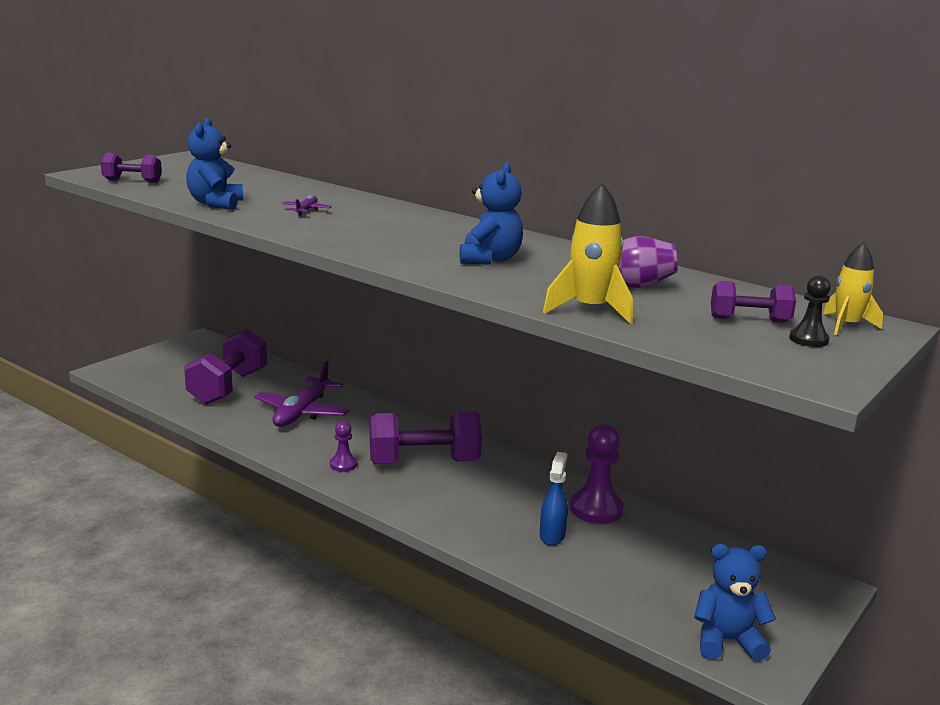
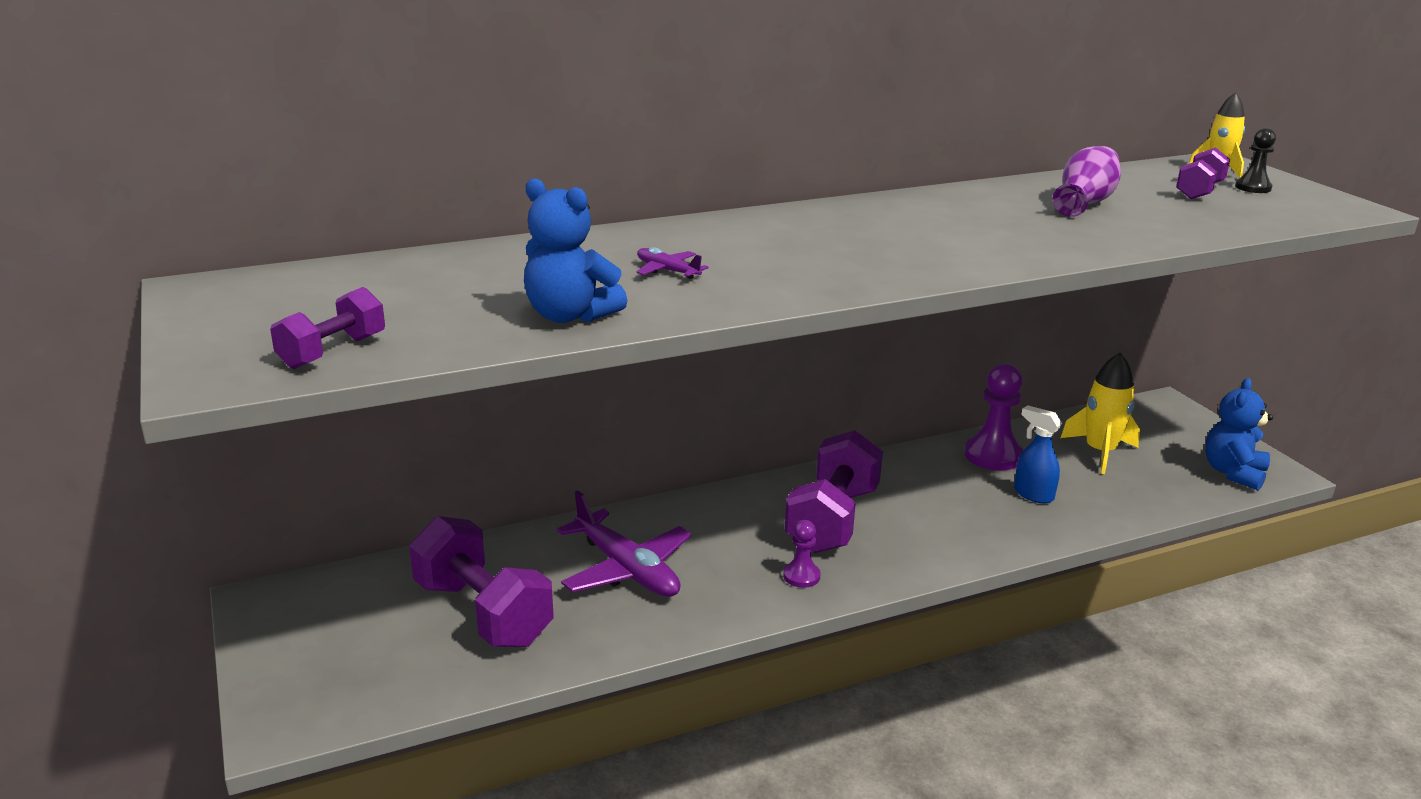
camera: 60 degrees left, 5 degrees up
blue teddy bear [460,163,523,265] -> none
yellow rocket [543,183,633,324] -> yellow rocket moved to [1061,353,1140,474]

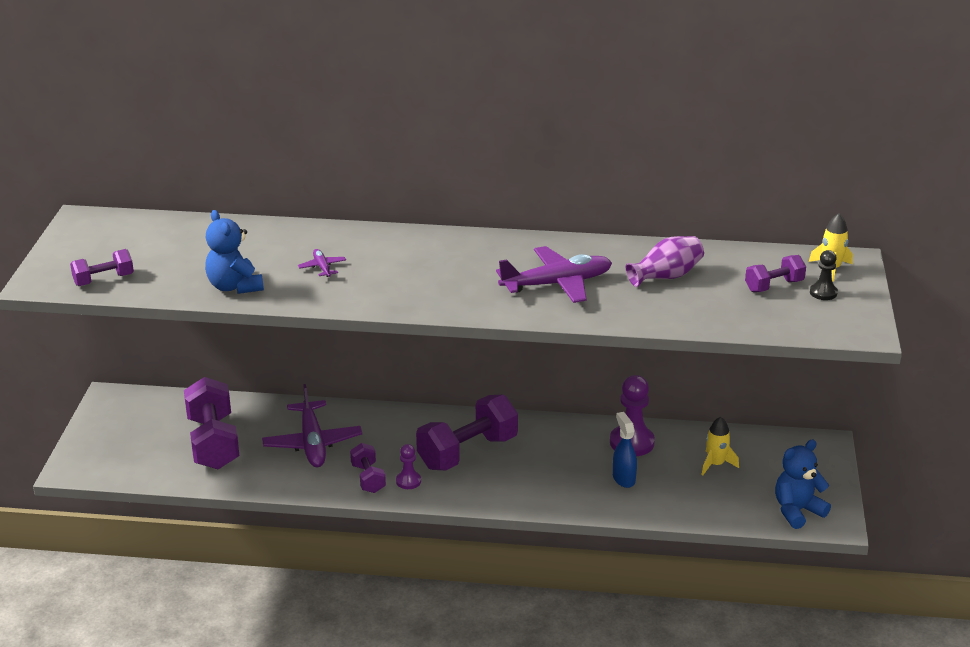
camera: 30 degrees right, 5 degrees up
yellow rocket [1061,353,1140,474] -> yellow rocket [702,417,739,475], size x0.67
none -> purple dumbbell [350,443,386,493]
none -> purple plane [496,246,612,303]

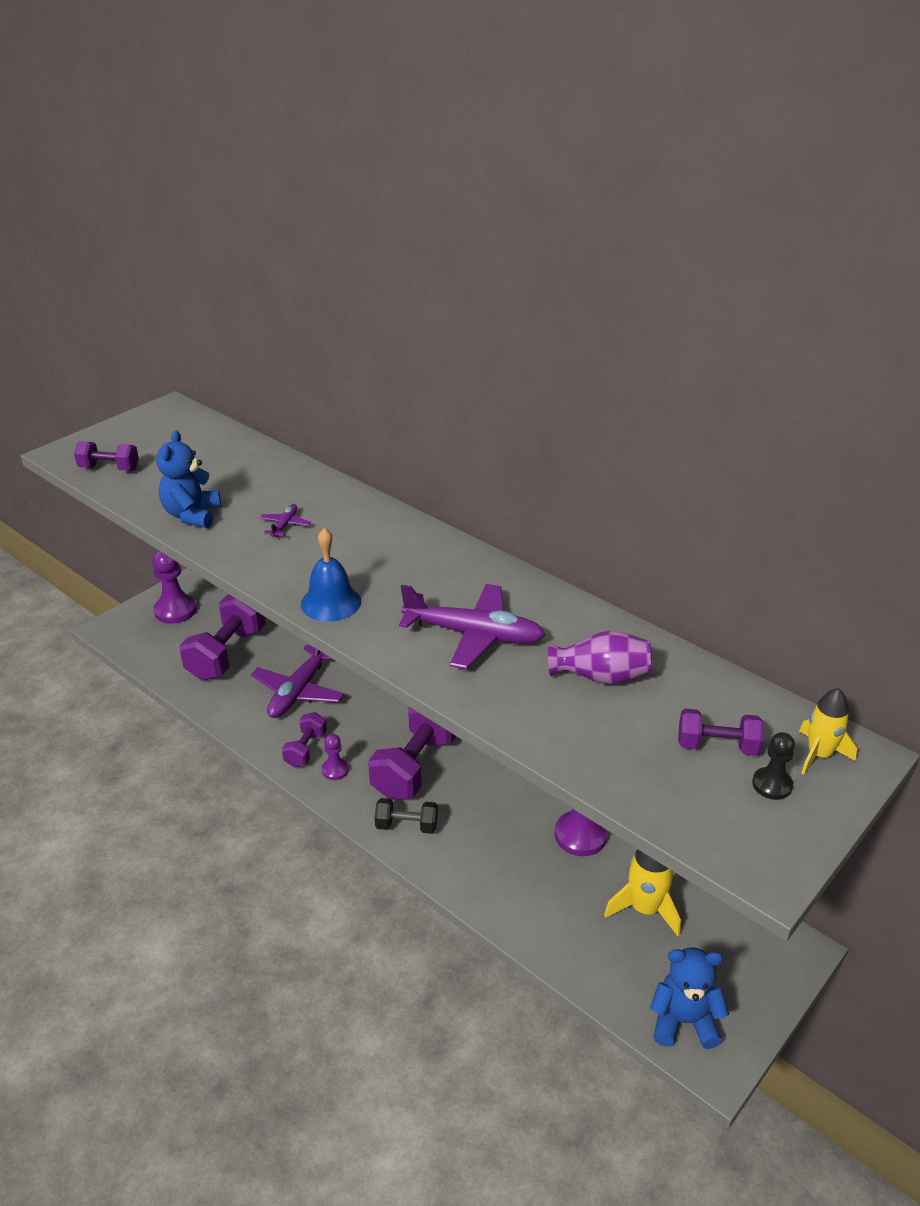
camera: 35 degrees right, 5 degrees up
purple dumbbell [416,395,518,470] -> purple dumbbell turned 60 degrees counterclockwise [368,707,456,800]
blue spray bottle [613,412,637,488] -> none
yellow rocket [702,417,739,475] -> yellow rocket [604,849,681,936], size x1.50
none -> purple pawn [152,550,197,624]
none -> blue bell [301,528,361,622]
none -> black dumbbell [375,798,438,834]

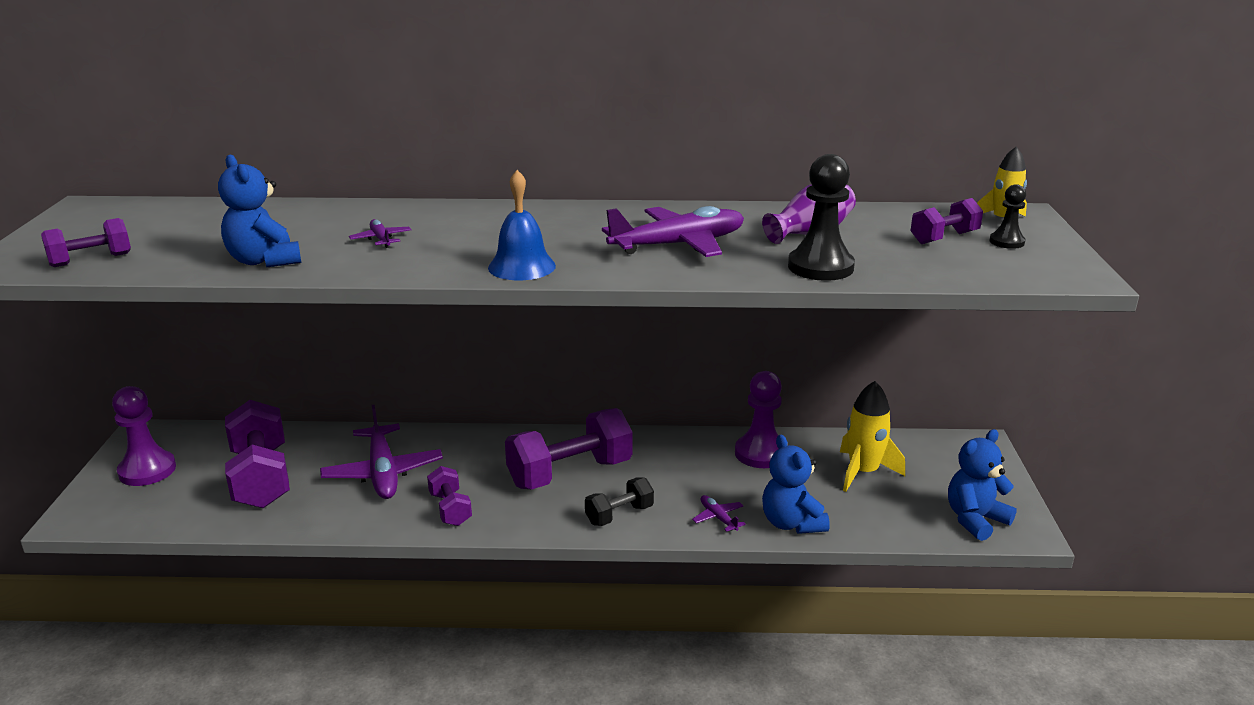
camera: 40 degrees left, 10 degrees down
purple pawn [322,734,349,780] -> none
purple dumbbell [368,707,456,800] -> purple dumbbell turned 75 degrees clockwise [505,408,632,489]
none -> purple plane [692,495,746,532]
none -> blue teddy bear [762,435,830,534]
none -> black pawn [788,154,855,281]

